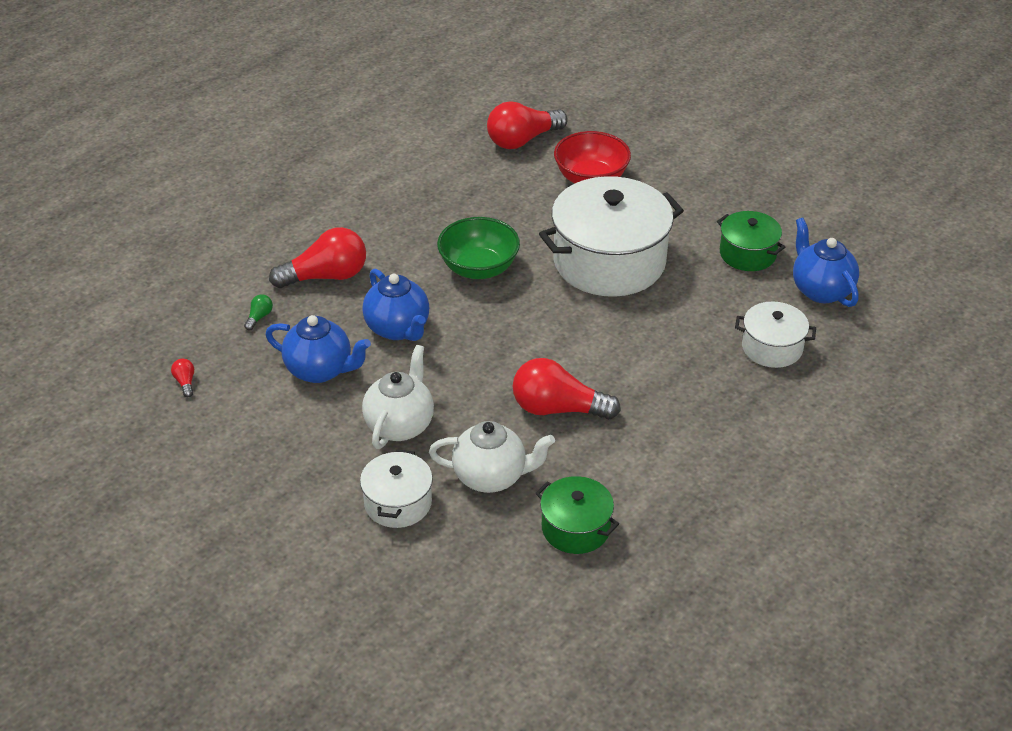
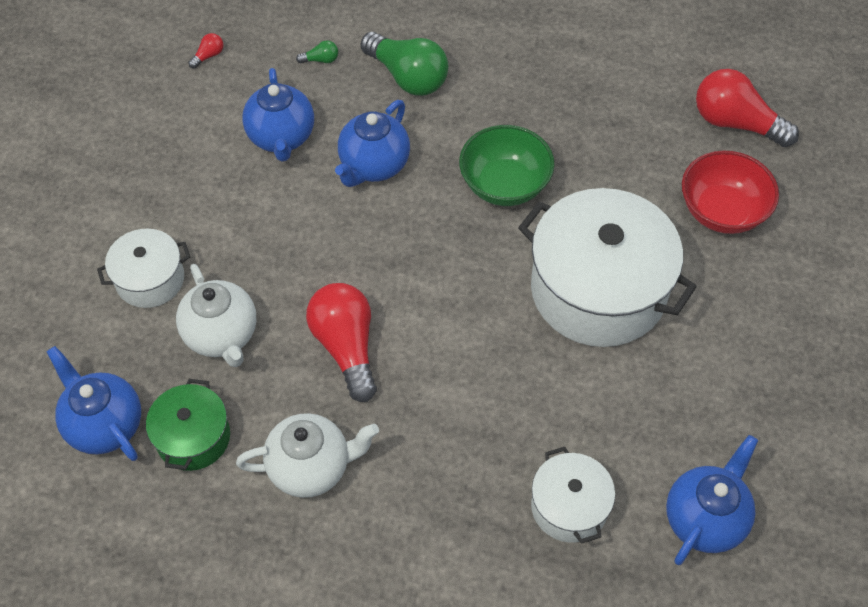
camera: 60 degrees right, 15 degrees up
red light bulb [269,227,366,288] -> green light bulb [361,32,448,96]
white teapot [362,345,434,449] -> white teapot moved to [236,413,379,498]
green pot [717,211,785,271] -> none
none -> blue teapot [47,346,141,461]

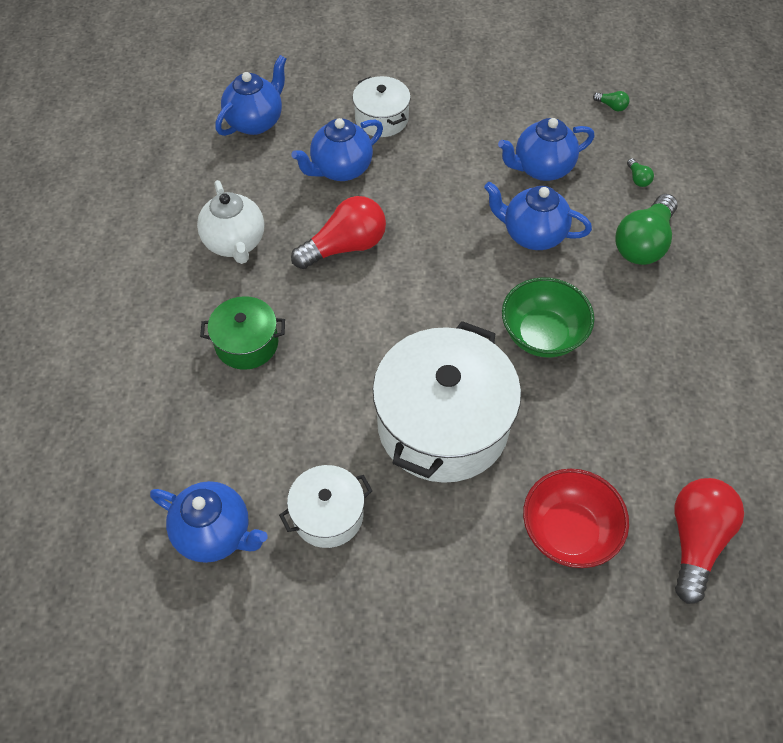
camera: 80 degrees right, 0 degrees up
green pot [146,379,230,471] -> green pot moved to [200,296,285,370]
white teapot [176,264,257,367] -> blue teapot [291,118,383,181]
red light bulb [188,33,223,69] -> green light bulb [593,91,629,112]
white pot [531,447,615,544] -> white pot moved to [279,465,372,548]

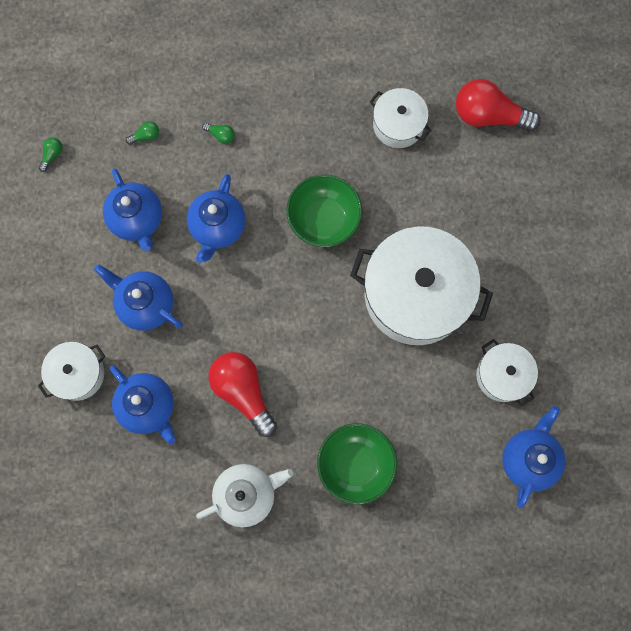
camera: 95 degrees left, 20 degrees up
green pot [200,296,285,370] -> green bowl [317,423,397,504]
blue teapot [215,55,286,136] -> blue teapot moved to [94,264,183,331]
red bowl [523,469,629,568] -> none
green light bulb [615,194,678,265] -> green light bulb [202,123,235,144], size x0.41
none -> white pot [370,88,431,148]

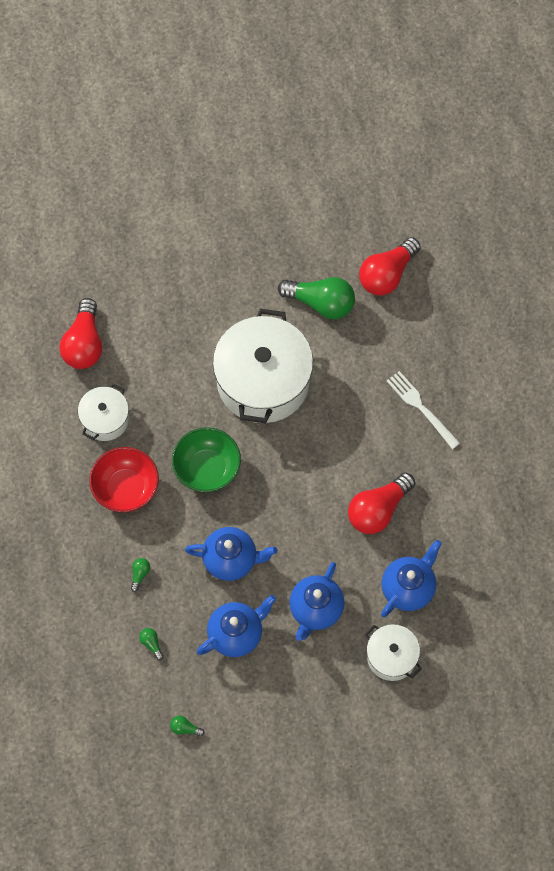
camera: 100 degrees left, 10 degrees down
white teapot [196,464,293,527] -> none
green bowl [317,423,397,504] -> white fork [387,371,460,449]
white pot [476,339,538,406] -> green light bulb [278,277,355,319]
blue teapot [502,406,565,508] -> red light bulb [359,237,421,295]
none -> red bowl [89,447,159,512]

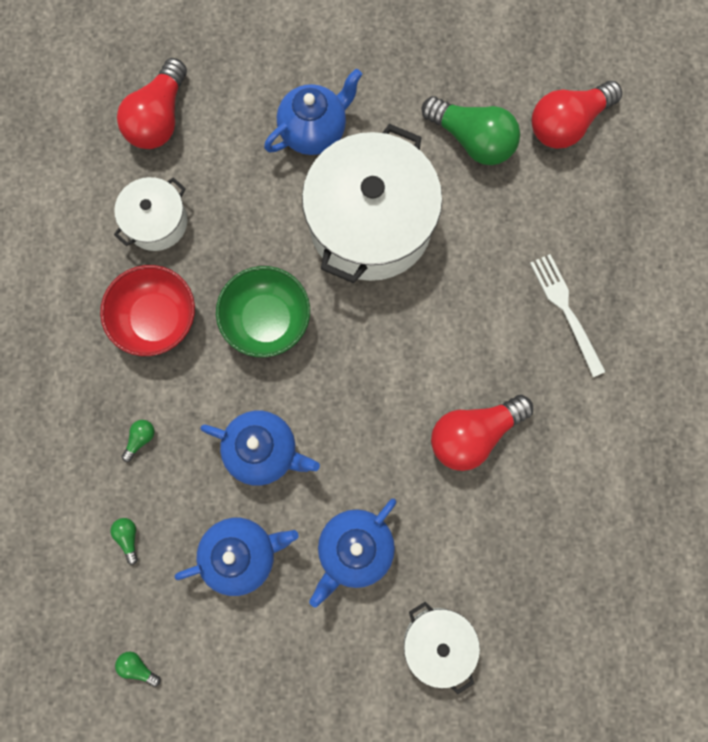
camera: 15 degrees right, 10 degrees up
blue teapot [381,540,442,617] -> blue teapot moved to [264,68,362,155]

